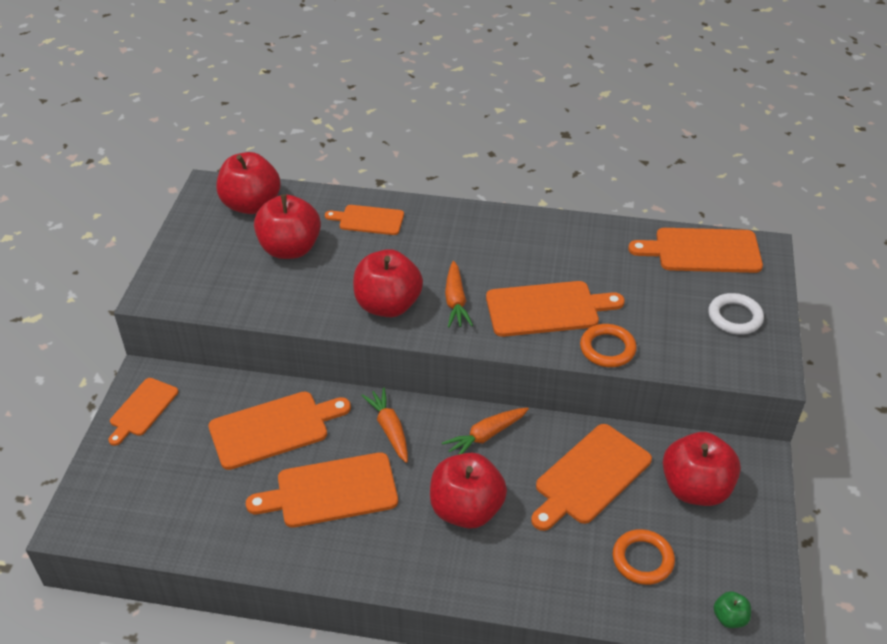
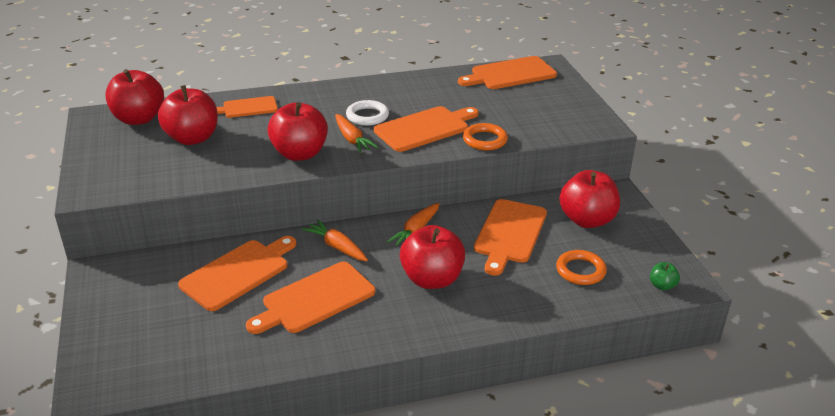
camera: 25 degrees left, 10 degrees down
orange cutting board [108,378,178,446] -> none
white ring [708,293,764,335] -> white ring moved to [346,100,389,126]

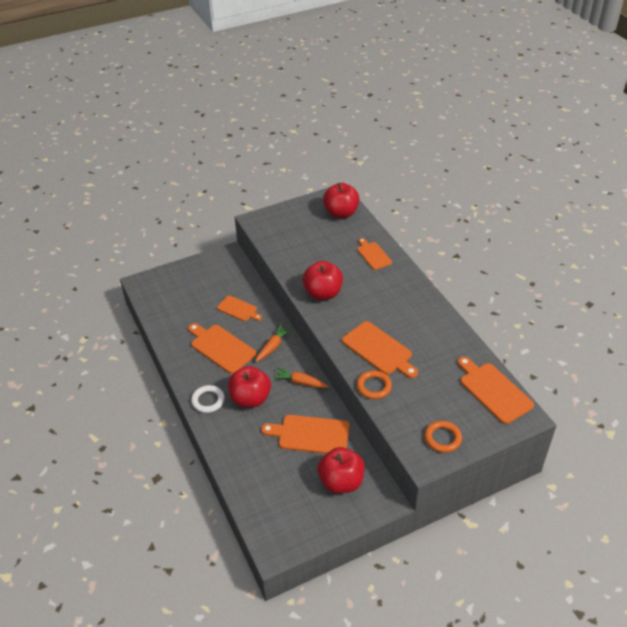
camera: 80 degrees right, 10 degrees up
red apple [158,85,218,145] -> none
orange cutting board [178,236,297,311] -> orange cutting board [217,295,262,321], size x0.62
orange carrot [335,114,378,153] -> none
white ring [346,100,389,126] -> white ring moved to [191,385,225,413]
orange ring [556,250,607,285] -> orange ring moved to [425,421,462,453]
green apple [650,262,680,291] -> none

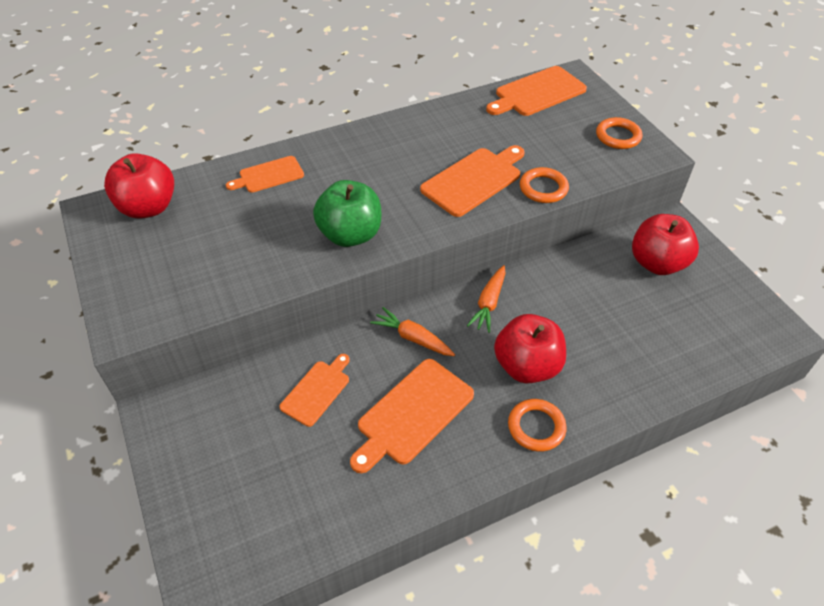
camera: 90 degrees left, 5 degrees up
white ring [191,385,225,413] -> orange ring [508,399,567,452]
orange cutting board [261,415,350,454] -> none
red apple [302,261,343,300] -> green apple [313,180,381,247]

